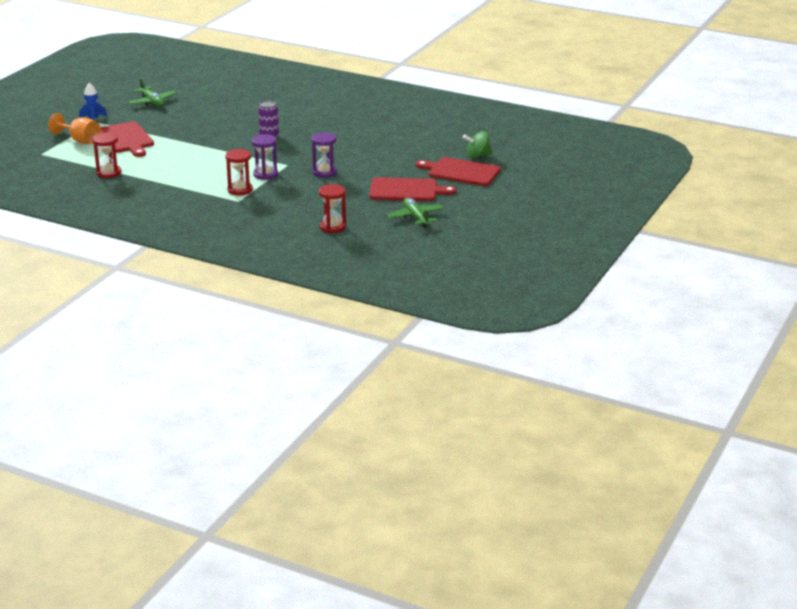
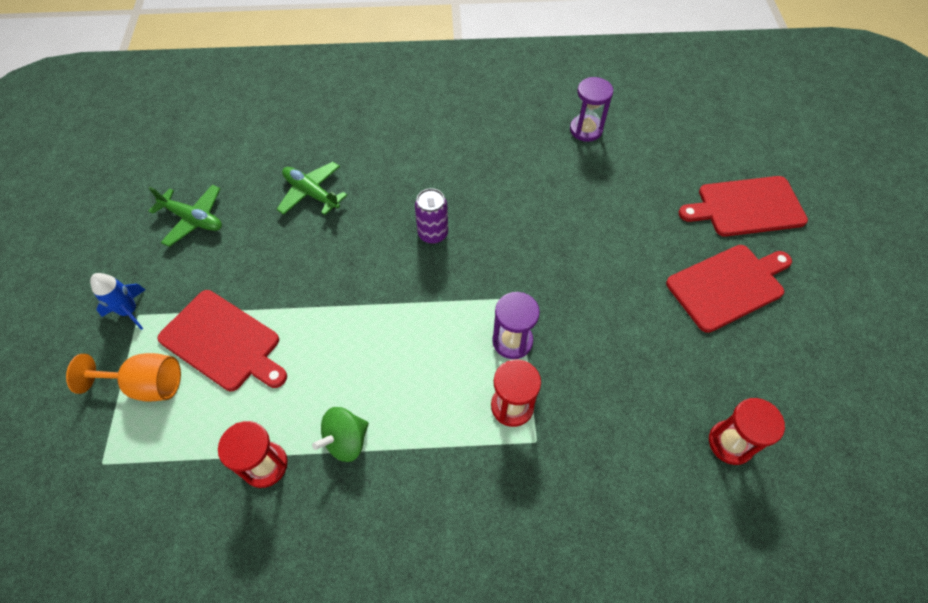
camera: 30 degrees left, 30 degrees up
purple hourglass [312,132,337,178] -> purple hourglass moved to [570,77,613,142]
green plane [387,198,444,228] -> green plane moved to [277,162,347,215]
green spinning top [463,131,493,158] -> green spinning top moved to [312,407,369,462]

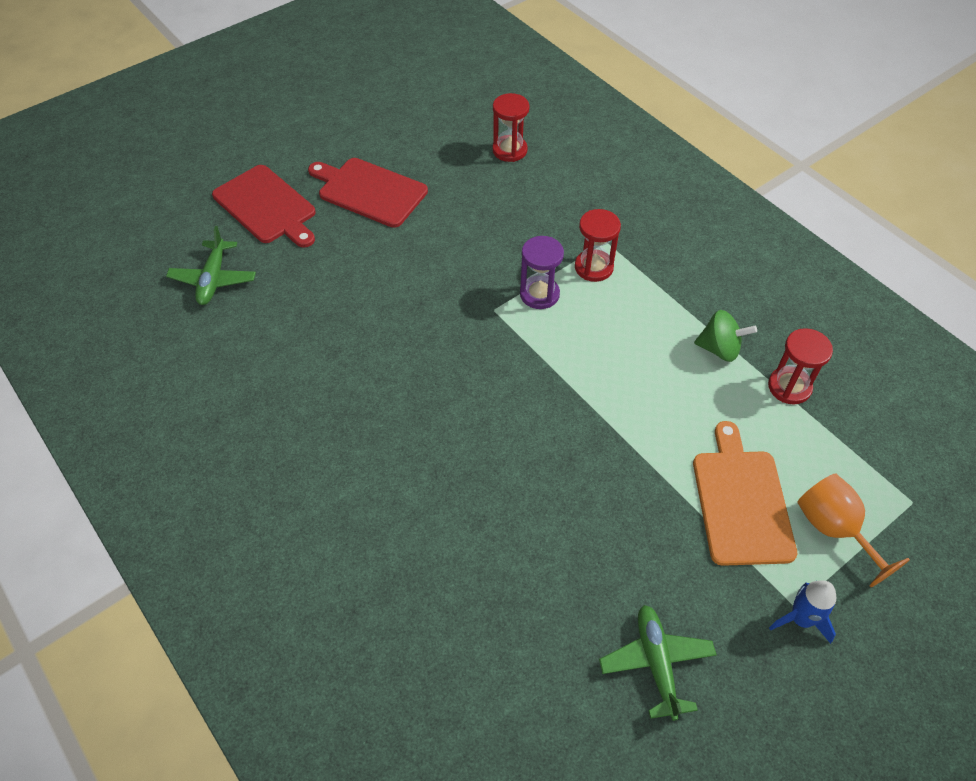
camera: 125 degrees left, 5 degrees down
red cutting board [158,290,287,391] -> orange cutting board [693,421,797,566]
green plane [277,162,347,215] -> green plane moved to [166,226,256,305]
purple can [415,188,448,244] -> none
purple hourglass [570,77,613,142] -> none

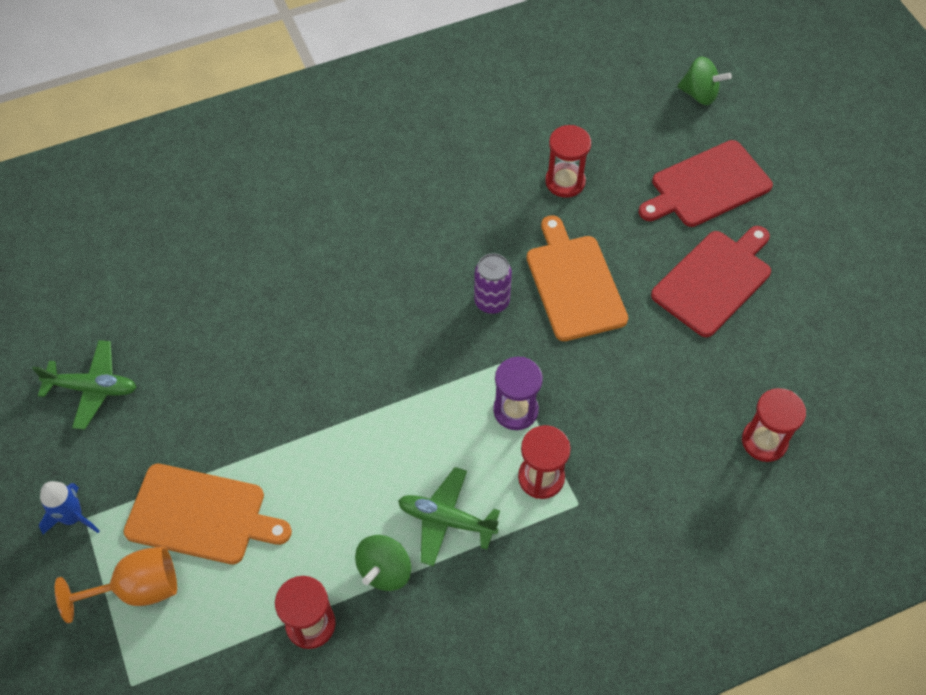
camera: 105 degrees right, 5 degrees up
green plane [166,226,256,305] -> green plane moved to [398,467,500,567]
none -> purple can [474,253,512,314]
none -> orange cutting board [527,215,628,341]
none -> red hourglass [545,125,591,198]
none -> green spinning top [677,57,732,105]

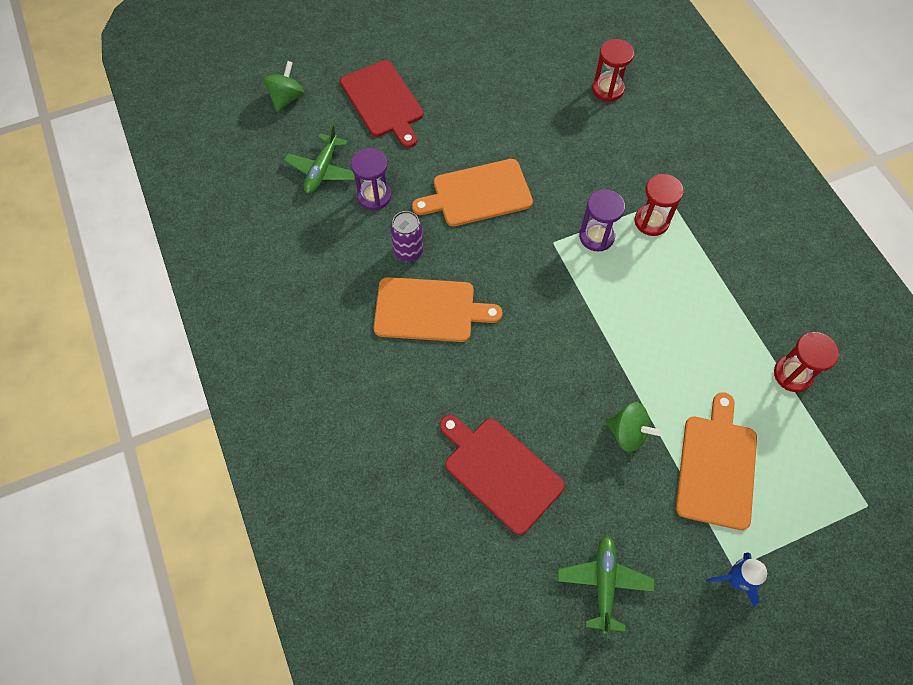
camera: 90 degrees left, 5 degrees up
orange goblet [55,546,177,623] -> none
green spinning top [355,535,411,591] -> green spinning top moved to [605,402,661,452]
green plane [398,467,500,567] -> green plane moved to [284,124,355,194]
purple can [474,253,512,314] -> purple can moved to [391,211,424,262]
red hourglass [545,125,591,198] -> purple hourglass [351,148,392,210]
red cutting board [651,226,771,337] -> red cutting board moved to [440,415,565,535]
none -> orange cutting board [373,277,503,342]

